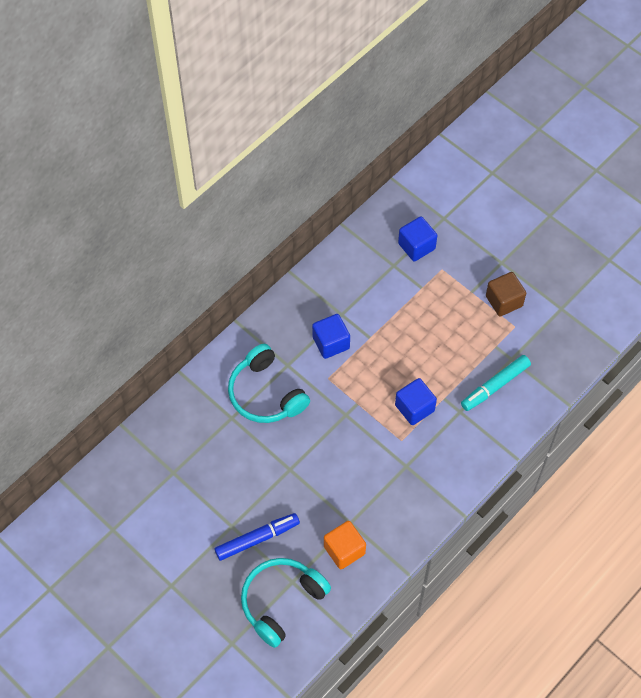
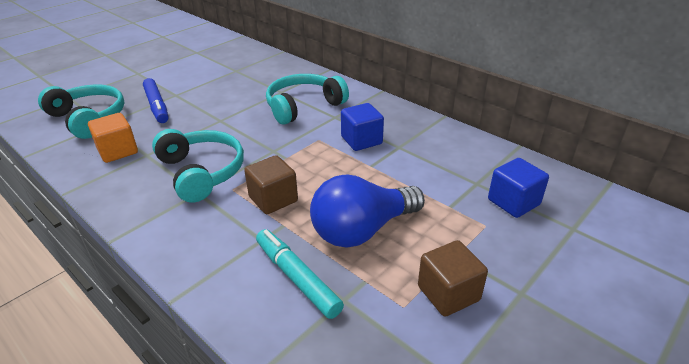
camera: 90 degrees right, 25 degrees down
blue cube [395,378,437,425] -> brown cube [244,155,298,214]
none -> turquoise headphones [152,129,244,203]
none -> blue light bulb [310,175,425,248]

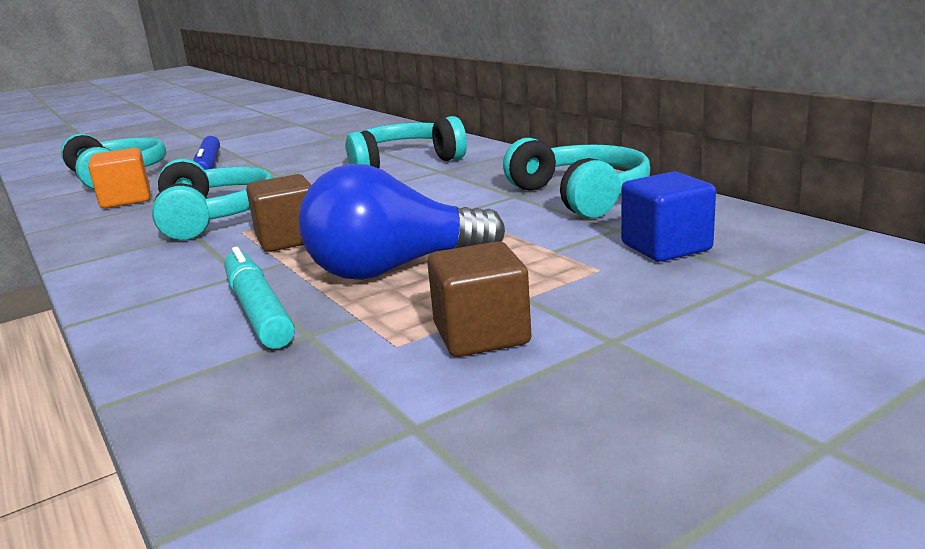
camera: 15 degrees right, 15 degrees down
blue cube [341,103,384,151] -> none
none -> turquoise headphones [503,138,650,218]

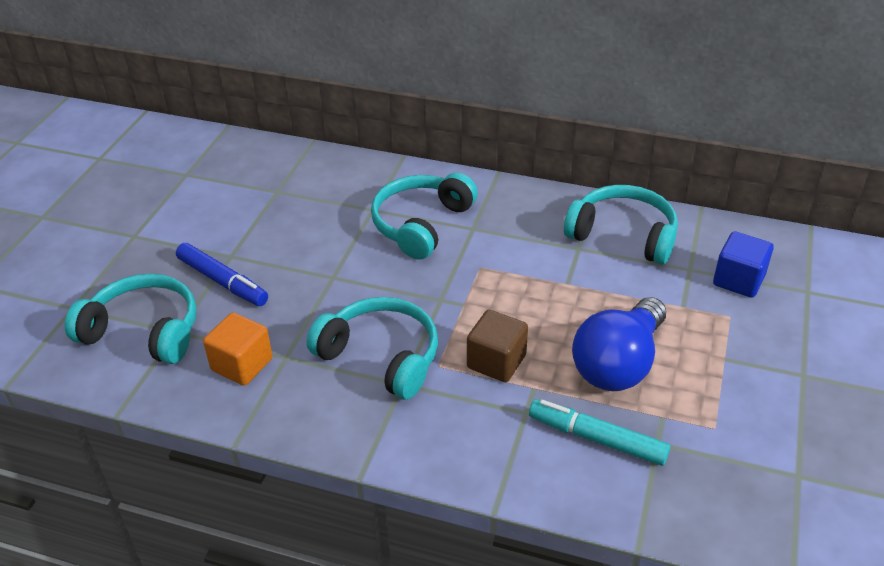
camera: 40 degrees left, 20 degrees up
brown cube [427,241,531,357] -> none

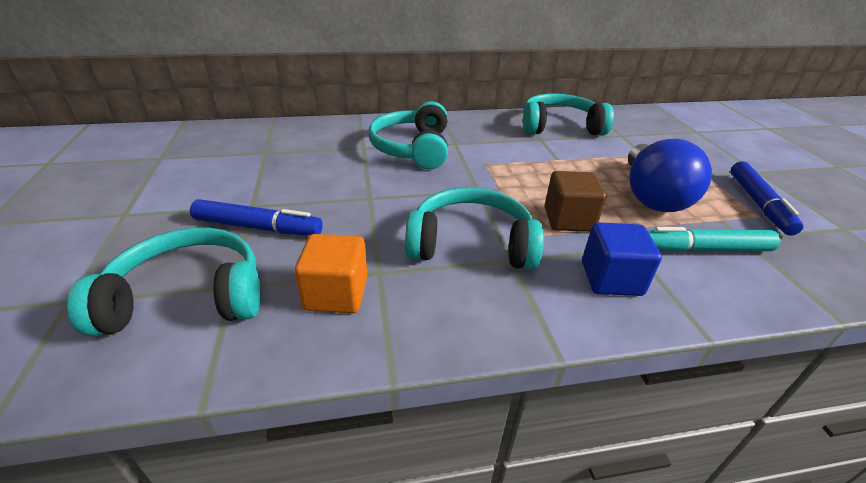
camera: 30 degrees left, 5 degrees down
blue cube [713,231,774,298] -> blue cube moved to [582,222,662,296]
none -> blue marker [731,161,804,235]

